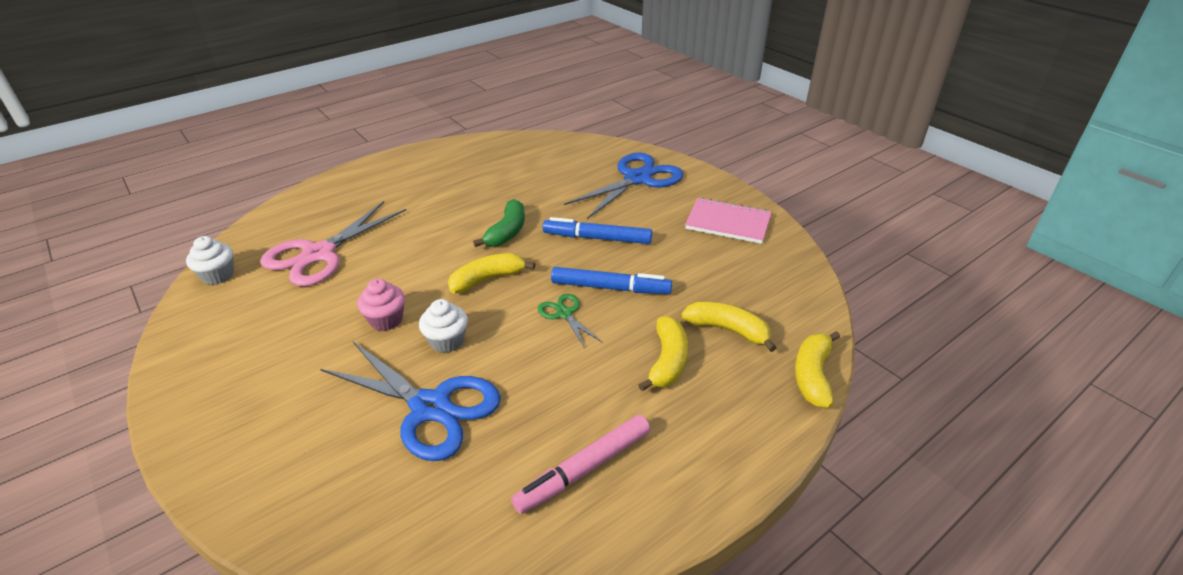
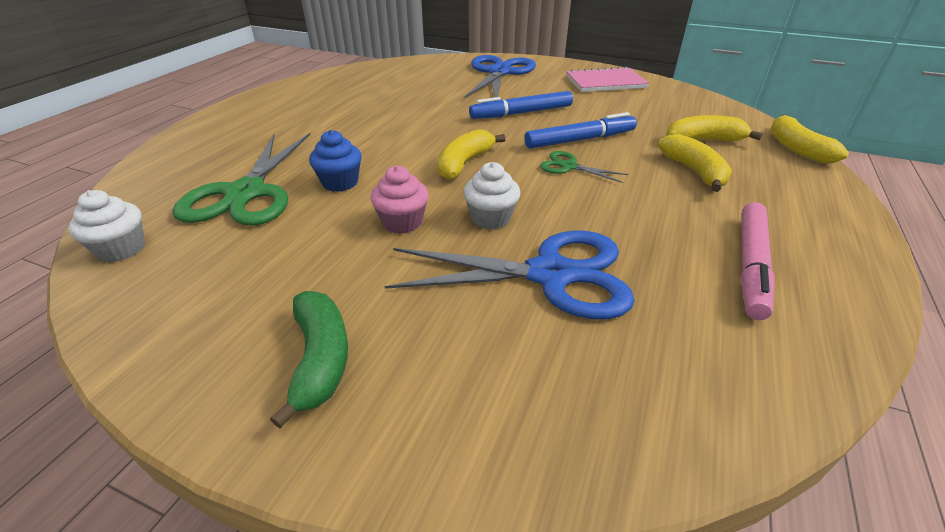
camera: 30 degrees left, 0 degrees up
pink scissors [260,201,406,286] -> green scissors [173,133,311,225]
green banana [473,199,525,247] -> green banana moved to [270,291,348,428]
none -> blue cupcake [309,130,361,192]

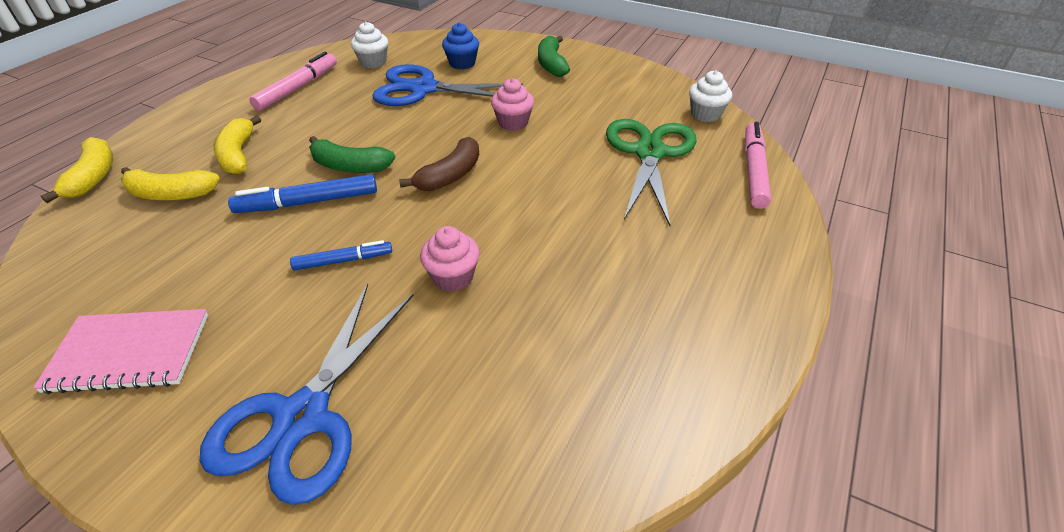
camera: 175 degrees left, 5 degrees up
blue cupcake [309,130,361,192] -> blue cupcake moved to [442,23,479,70]
yellow banana [438,129,506,180] -> brown banana [399,137,479,191]
white cupcake [463,162,521,229] -> white cupcake moved to [351,22,388,68]
blue marker [469,91,573,119] -> blue marker [290,240,392,270], size x0.63
green scissors [540,151,628,183] -> green banana [309,136,396,173]
none -> pink cupcake [420,226,480,292]
none -> pink marker [745,122,771,209]

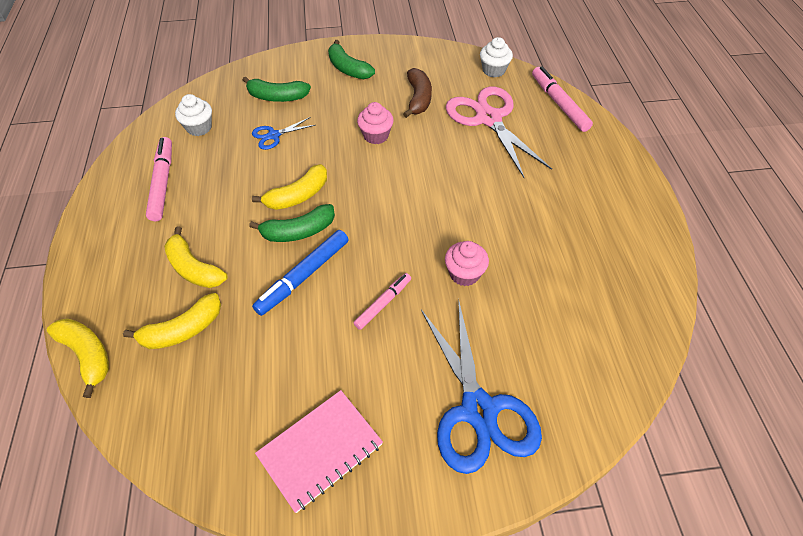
camera: 35 degrees left, 10 degrees up
blue marker [290,240,392,270] -> pink marker [354,273,411,330]
blue scissors [372,64,523,106] -> blue scissors [252,117,315,150], size x0.47
brown banana [399,137,479,191] -> brown banana moved to [403,68,432,118]
blue cupcake [442,23,479,70] -> green banana [243,76,311,102]
green scissors [606,119,697,226] -> pink scissors [446,86,552,178]
none -> yellow banana [252,164,327,210]

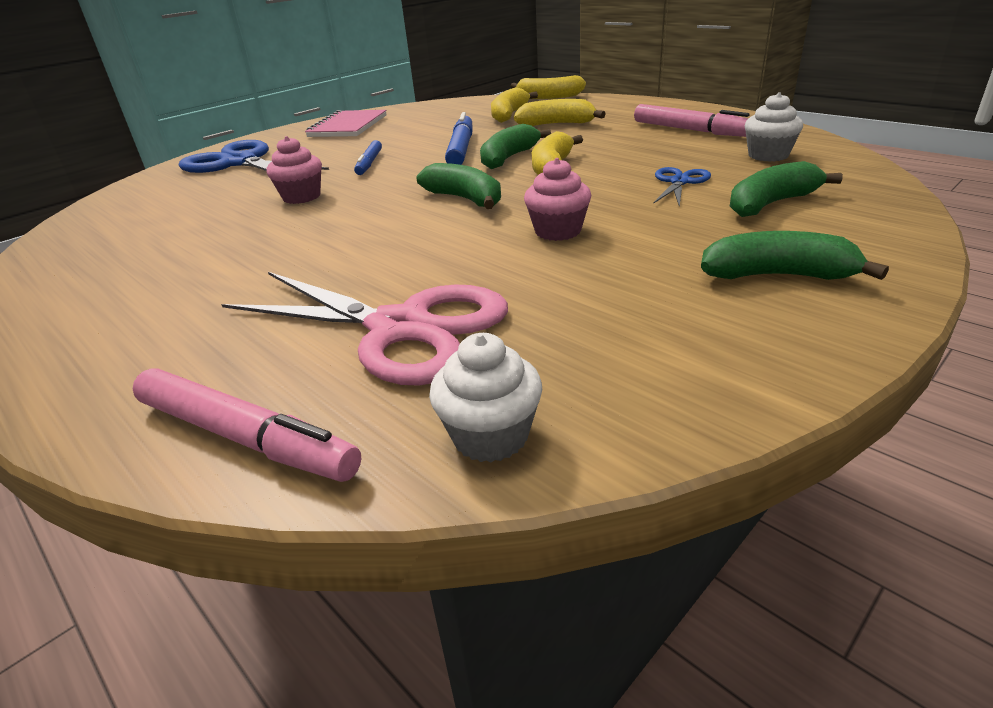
camera: 145 degrees right, 20 degrees down
pink marker [354,273,411,330] -> blue marker [354,140,382,175]
brown banana [403,68,432,118] -> none
none -> green banana [416,163,501,209]

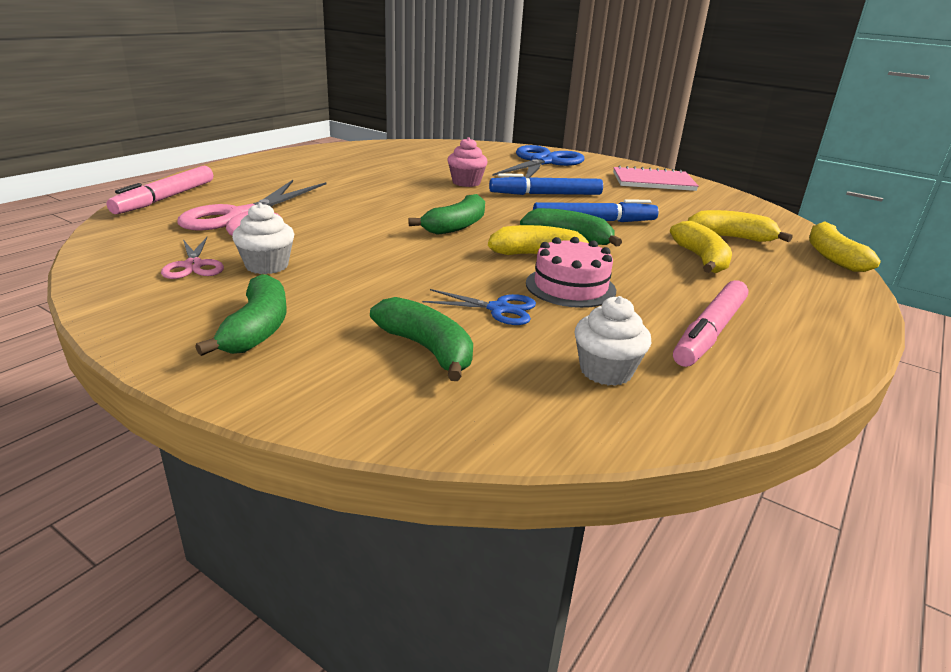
camera: 75 degrees right, 5 degrees down
blue marker [354,140,382,175] -> blue marker [489,173,603,195], size x1.59
white cupcake [429,333,542,462] -> white cupcake moved to [232,202,294,274]
pink cupcake [524,158,591,241] -> none
none -> pink scissors [161,237,224,279]
none -> pink cake [526,237,616,308]

